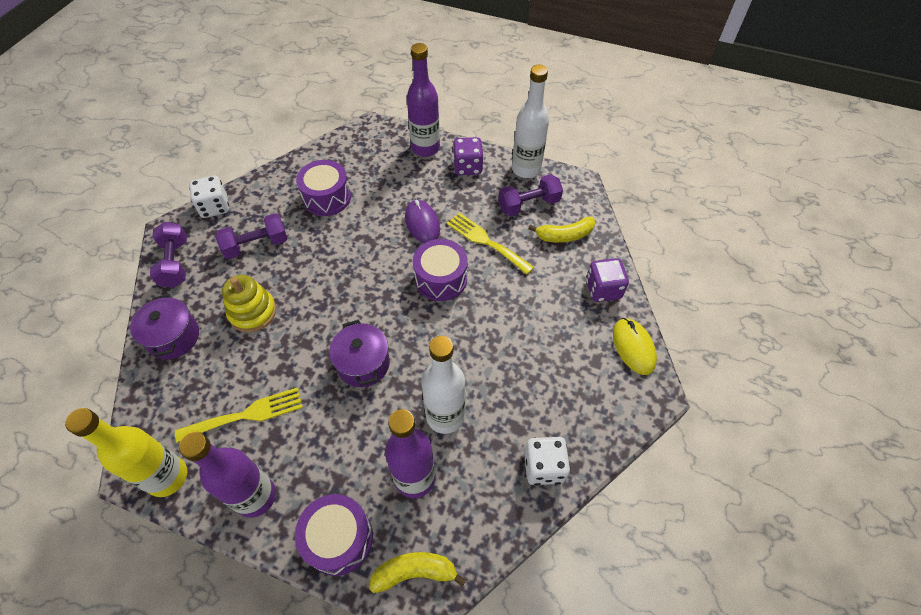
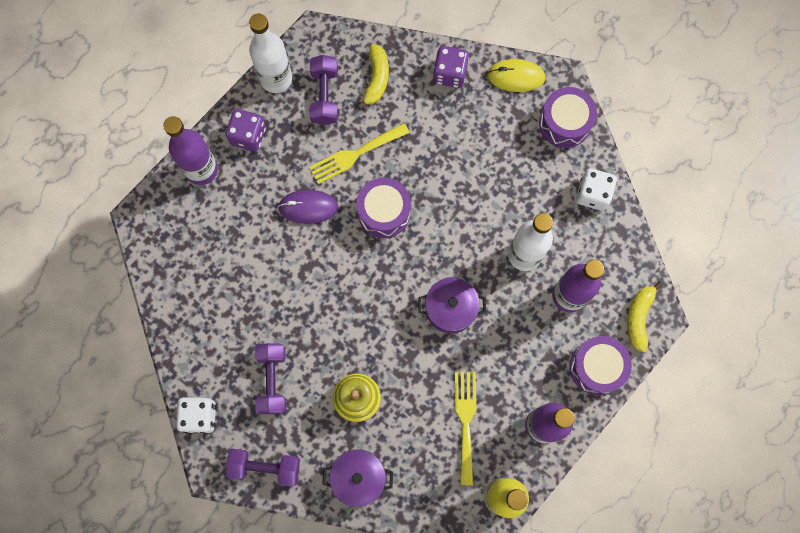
camera: 70 degrees left, 20 degrees up
purple drum [296,160,351,216] -> purple drum moved to [539,87,597,148]

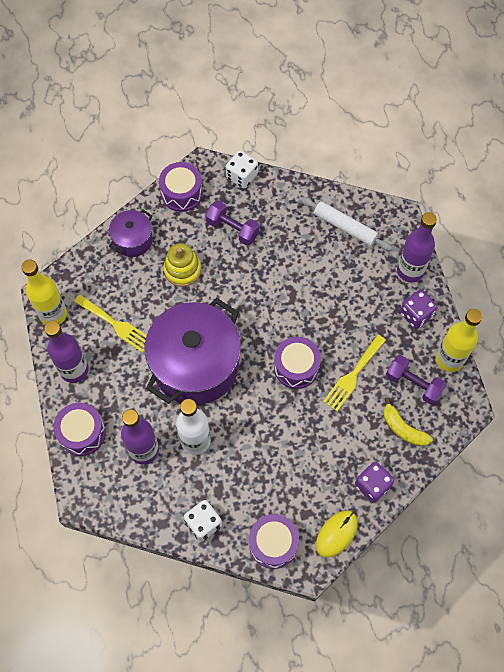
camera: 125 degrees right, 10 degrees down
purple dumbbell [226,449,300,486] -> purple drum [159,162,203,212]
white bottle [249,14,292,93] -> yellow bottle [436,309,482,372]
purple mouse [278,190,338,224] -> none
yellow fork [309,123,410,184] -> yellow fork turned 150 degrees counterclockwise [323,335,386,411]
purple pot [418,277,486,333] -> purple pot [145,298,241,405], size x2.08
yellow banana [627,282,663,352] -> none
none -> white rolling pin [300,197,392,251]

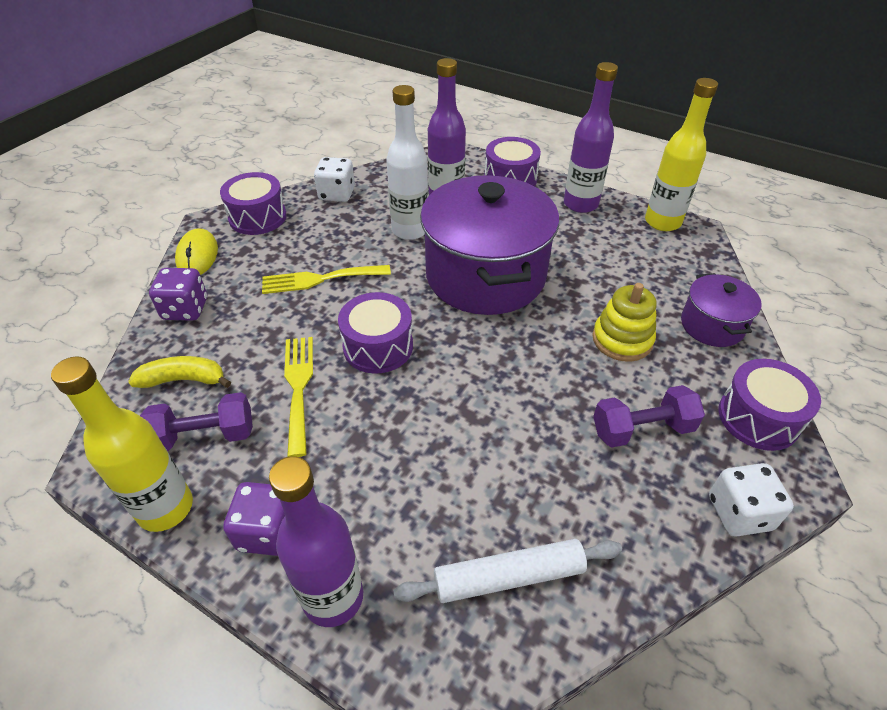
camera: 135 degrees right, 20 degrees down
yellow fork [74,294,147,352] -> yellow fork moved to [262,265,391,294]

